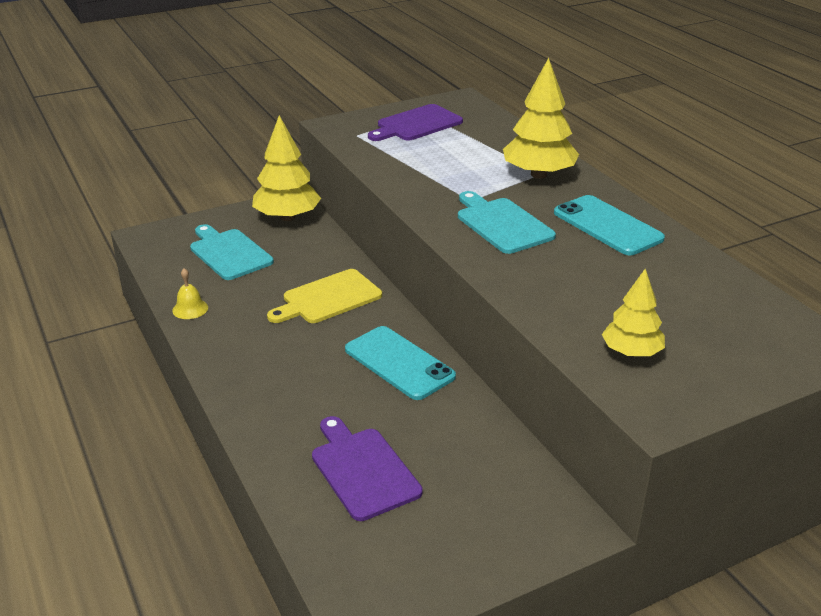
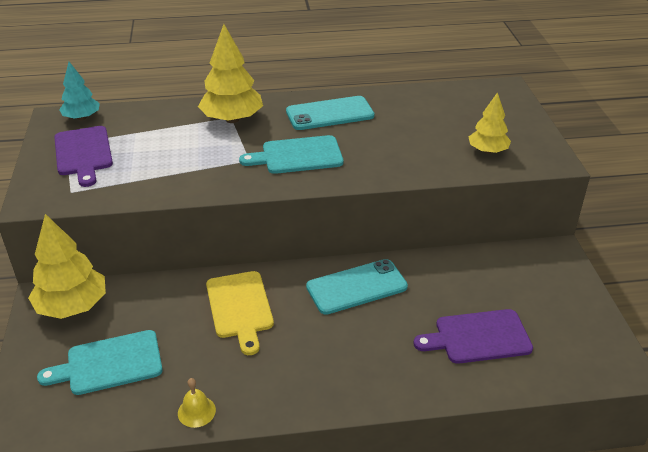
camera: 70 degrees left, 5 degrees up
none -> turquoise tree [59,62,100,120]

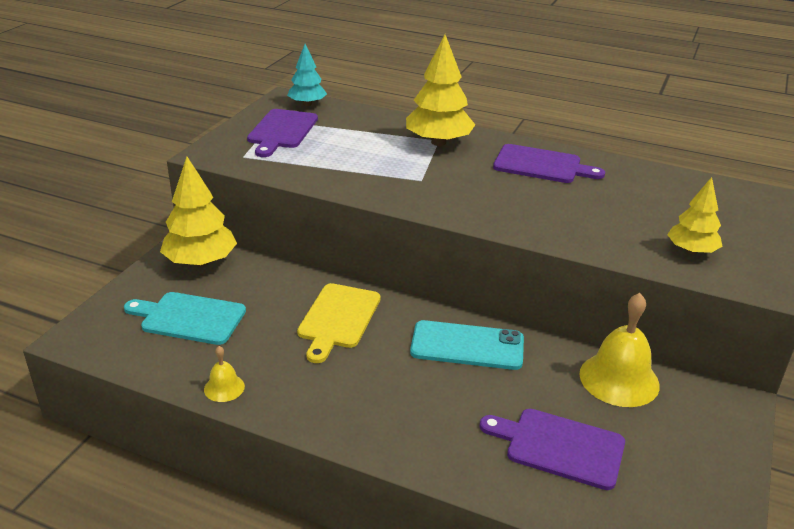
camera: 30 degrees right, 5 degrees down
turquoise cutting board [239,135,343,174] -> none
turquoise phone [286,96,374,130] -> purple cutting board [493,144,605,183]
none -> yellow bell [580,293,660,407]

